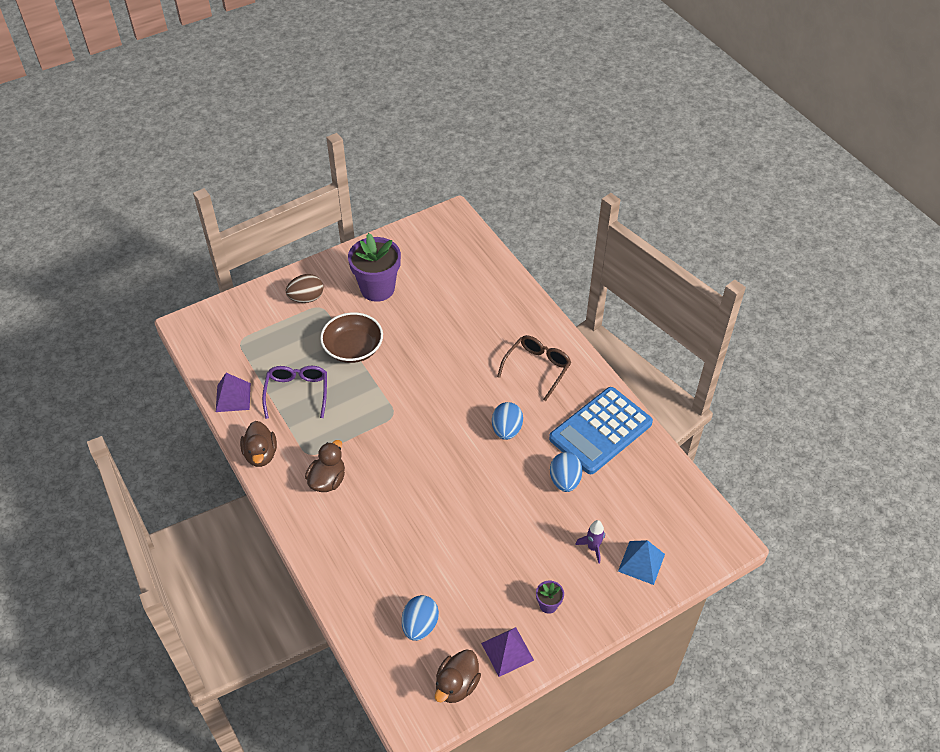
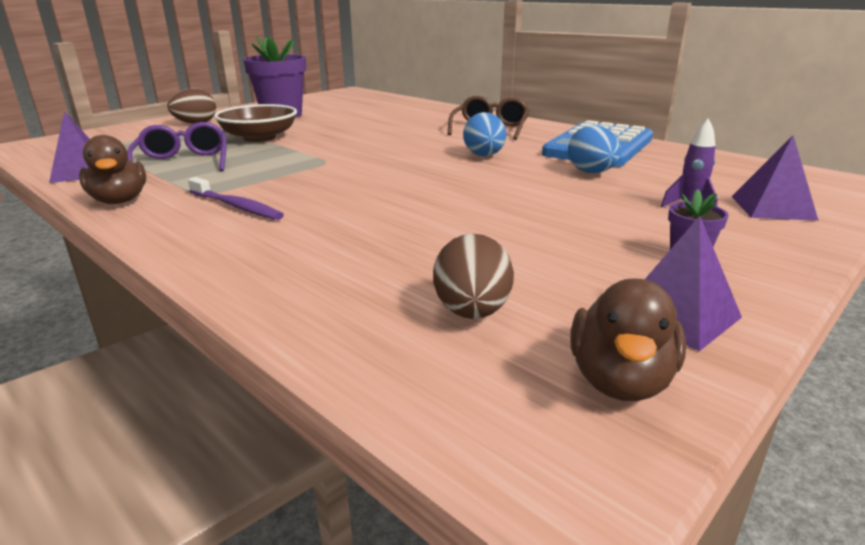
camera: 15 degrees left, 25 degrees down
brown duck [305,440,345,492] -> purple toothbrush [188,177,284,220]
blue egg [402,595,439,641] -> brown egg [433,233,514,319]
blue pyramid [618,540,665,585] -> purple pyramid [732,135,819,221]

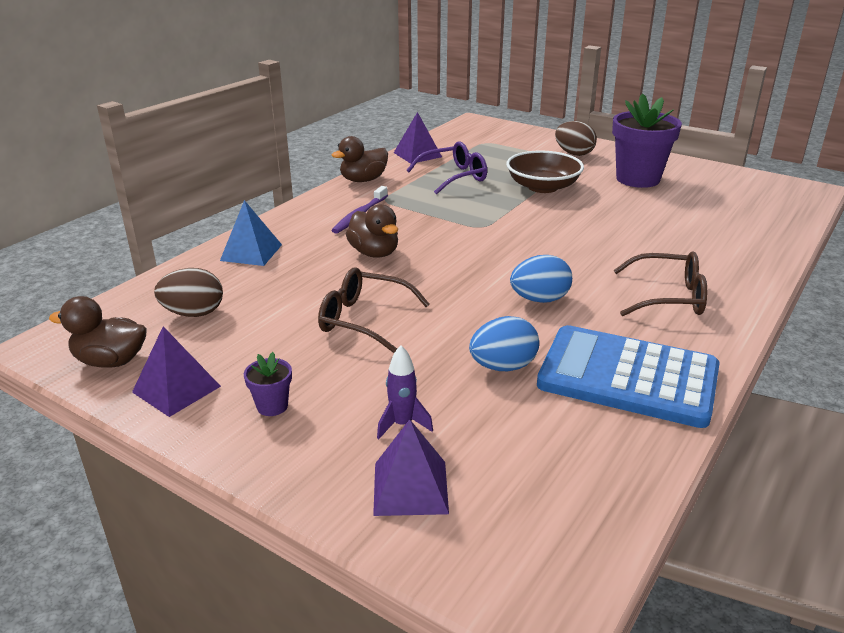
camera: 80 degrees right, 5 degrees up
none -> blue pyramid [220,200,282,266]
none -> brown glasses [318,267,429,353]
none -> brown duck [346,204,398,258]

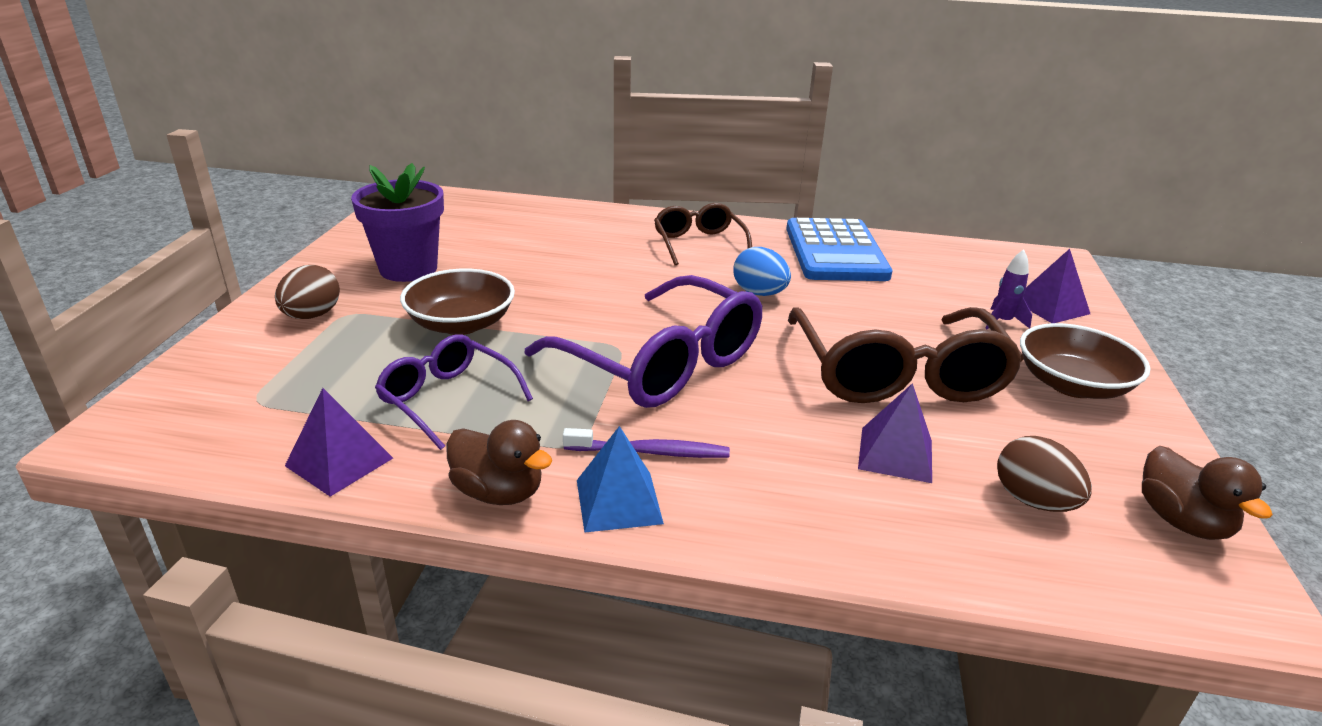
camera: 115 degrees left, 0 degrees up
purple pyramid [132,326,221,417] -> purple pyramid moved to [858,383,932,483]
blue pyramid [220,200,282,266] -> blue pyramid moved to [577,426,664,533]
purple flower pot [244,352,292,416] -> brown bowl [1020,323,1151,399]
brown glasses [318,267,429,353] -> brown glasses [788,307,1024,403], size x1.76
brown duck [346,204,398,258] -> none
blue egg [469,316,539,371] -> none
none -> purple glasses [524,275,763,408]

